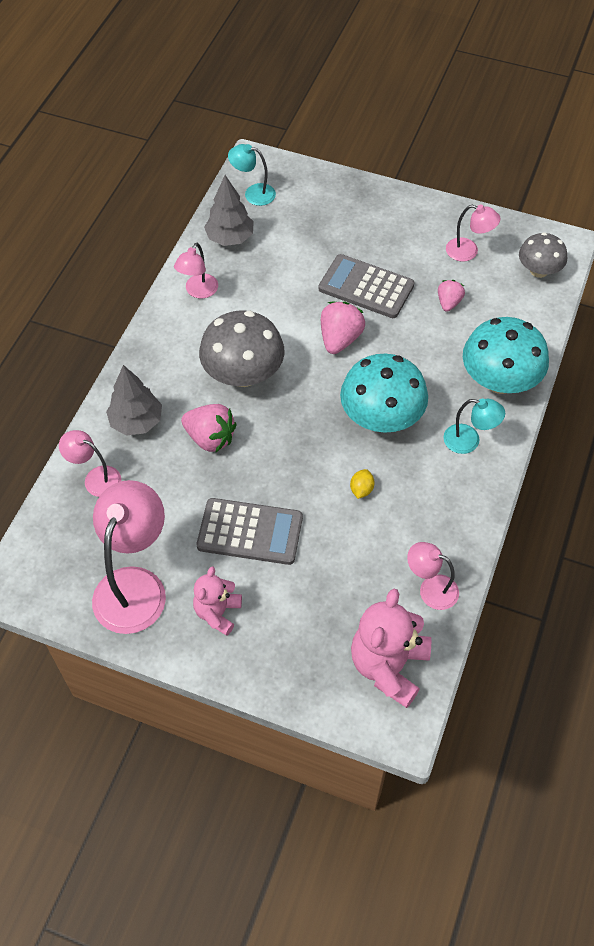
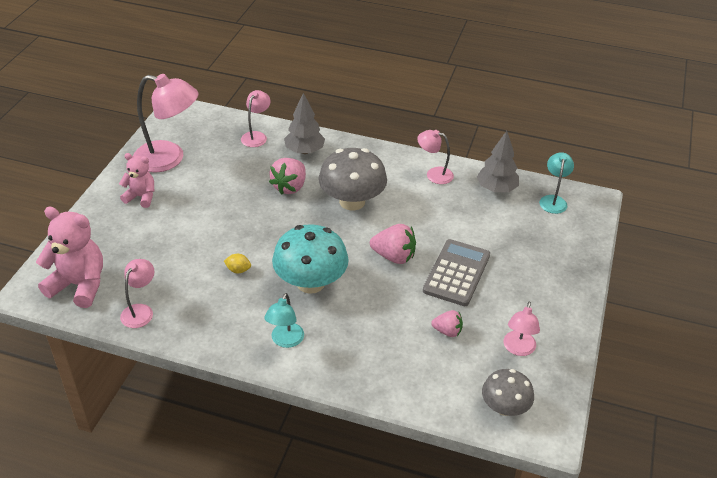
camera: 85 degrees right, 15 degrees down
grey calculator [197,498,303,565] -> none
turquoise mushroom [463,317,549,394] -> none

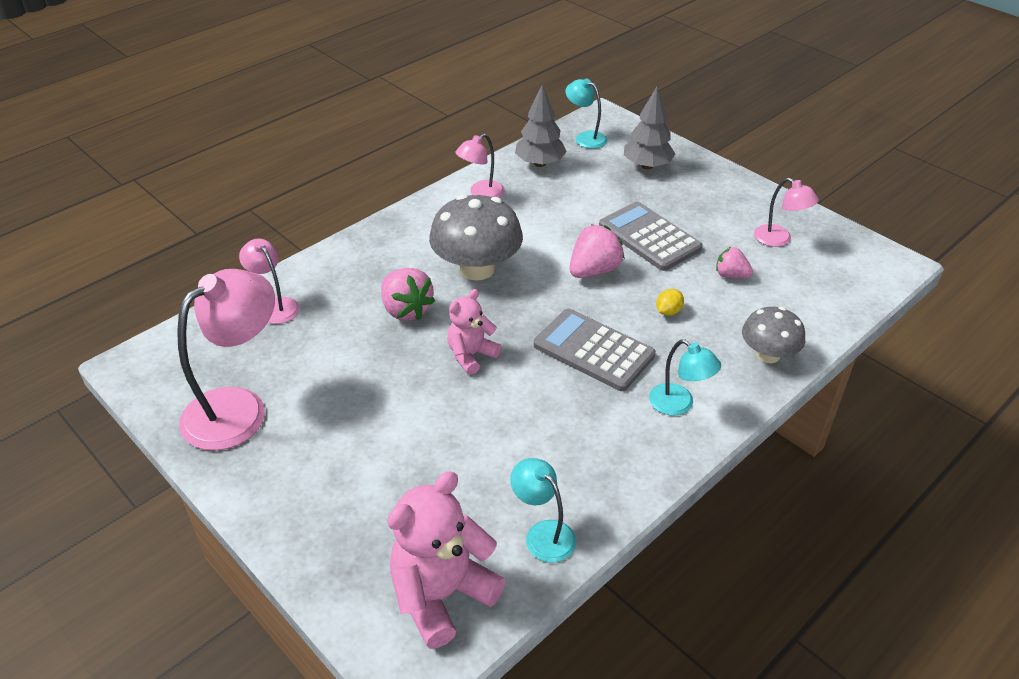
camera: 60 degrees left, 0 degrees up
pink teddy bear [119,153,155,208] -> pink teddy bear moved to [447,289,501,375]
pink lamp [120,259,154,328] -> turquoise lamp [510,458,576,563]
yellow lemon [224,254,251,273] -> yellow lemon moved to [656,289,684,316]
turquoise mushroom [272,224,349,294] -> grey calculator [534,309,656,391]
grey tree [284,93,325,154] -> grey tree moved to [624,87,675,169]
pink strawberry [431,310,463,337] -> pink strawberry turned 105 degrees counterclockwise [716,247,753,278]
grey mushroom [482,369,534,416] -> grey mushroom moved to [742,307,805,363]

